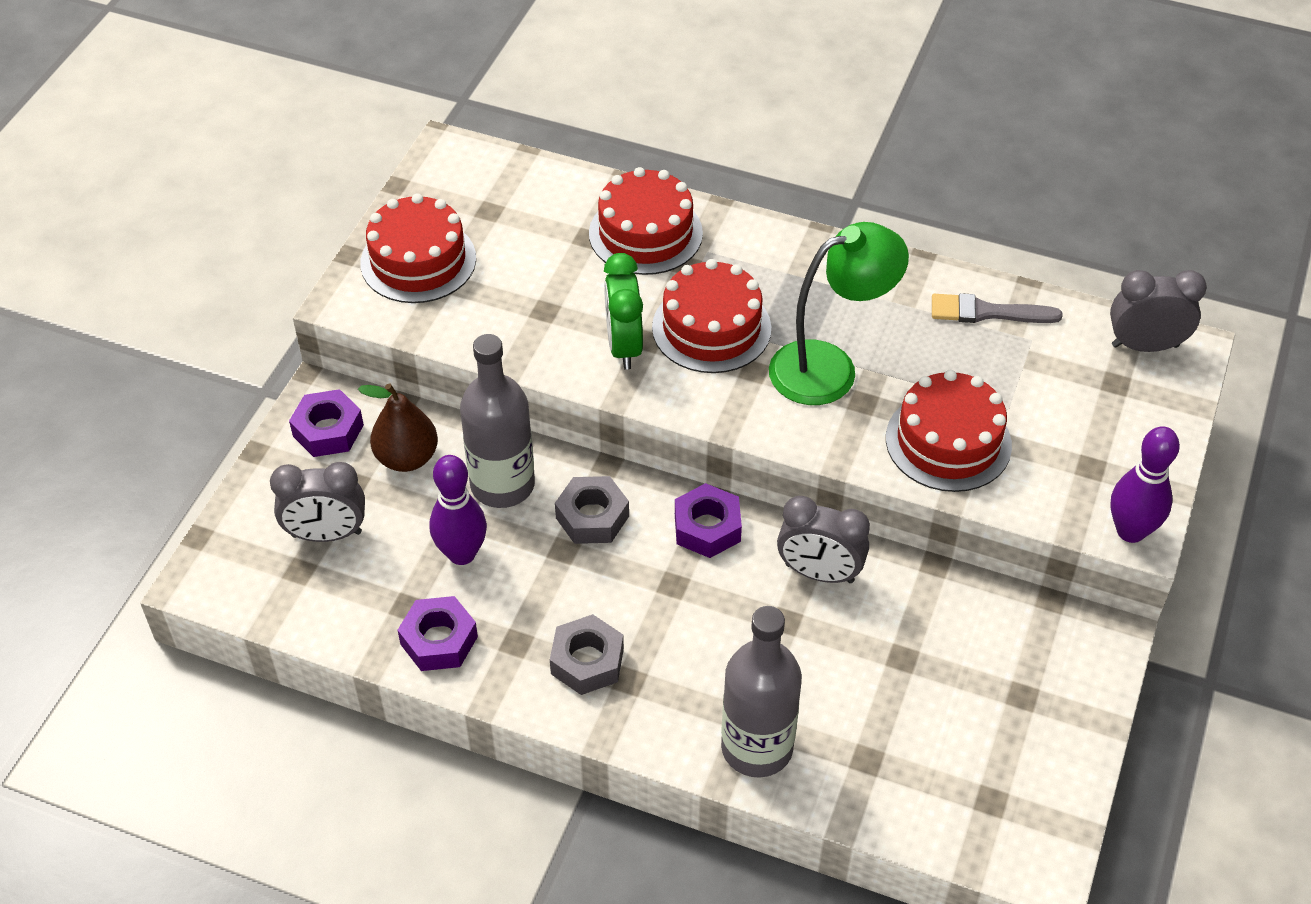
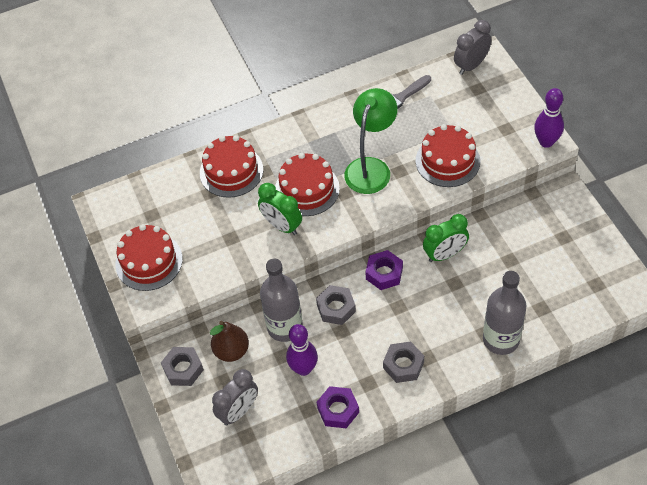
camera: 40 degrees left, 5 degrees up
purple nut [289,389,364,457] -> grey nut [161,347,204,386]
grey clock [777,496,870,583] -> green clock [423,214,469,262]

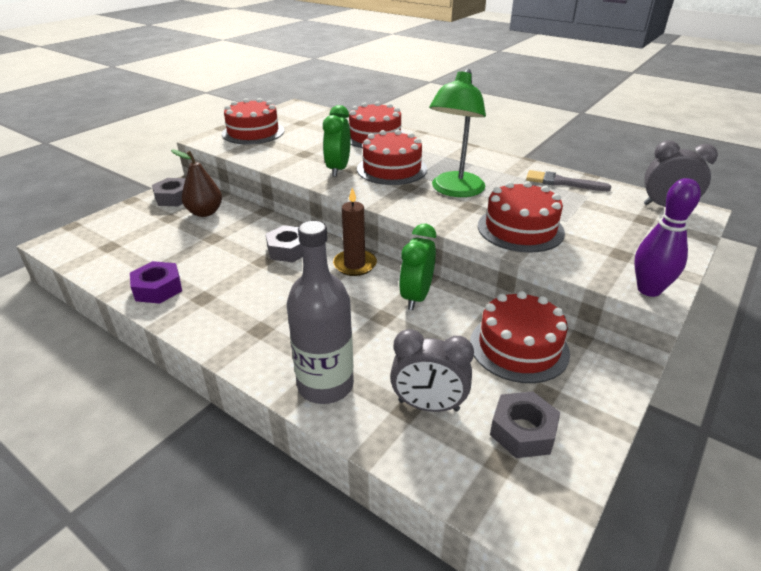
camera: 55 degrees right, 20 degrees down
grey clock [212,369,258,425] -> grey clock moved to [390,329,474,412]
grey bottle [260,258,303,342] -> none
purple bowling pin [286,324,318,376] -> none
green lamp [344,88,397,194] -> green lamp turned 120 degrees clockwise [429,69,486,197]
purple nut [365,250,403,290] -> brown candle [333,188,377,276]
grey nut [383,342,424,383] -> grey nut moved to [490,391,560,458]
green clock [423,214,469,262] -> green clock turned 75 degrees clockwise [399,224,436,310]
none -> red cake [470,291,570,383]

